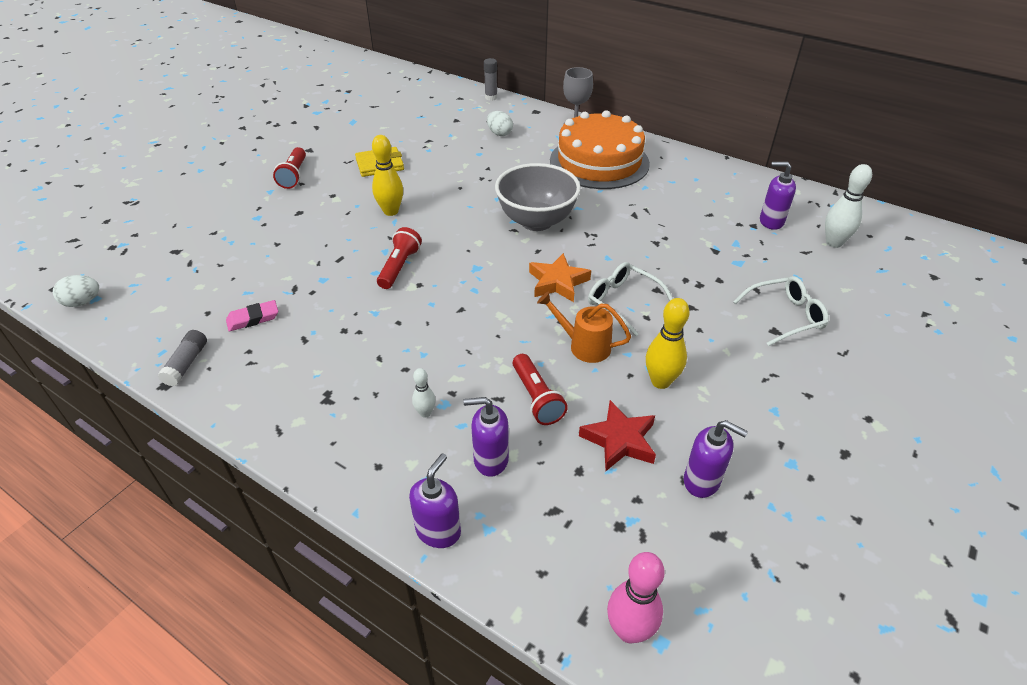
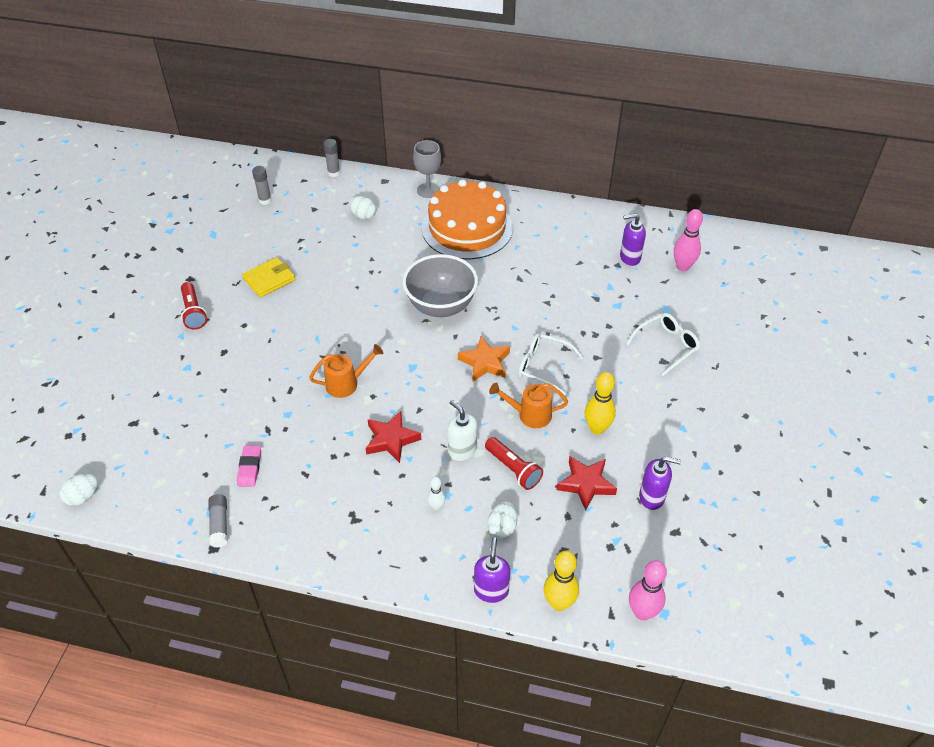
camera: 20 degrees left, 5 degrees up
pink eraser [226,300,278,331] -> pink eraser turned 45 degrees counterclockwise [237,446,261,487]
yellow bowling pin [372,135,403,216] -> yellow bowling pin moved to [544,551,579,611]
red flashlight [377,227,422,289] -> orange watering can [309,344,383,398]
purple soap dispenser [463,397,509,477] -> white egg [487,502,517,539]
white bowling pin [825,164,872,248] -> pink bowling pin [674,209,703,271]
none -> grey glue stick [252,166,272,205]
none -> red star [365,411,421,463]
none -> white soap dispenser [448,400,477,461]

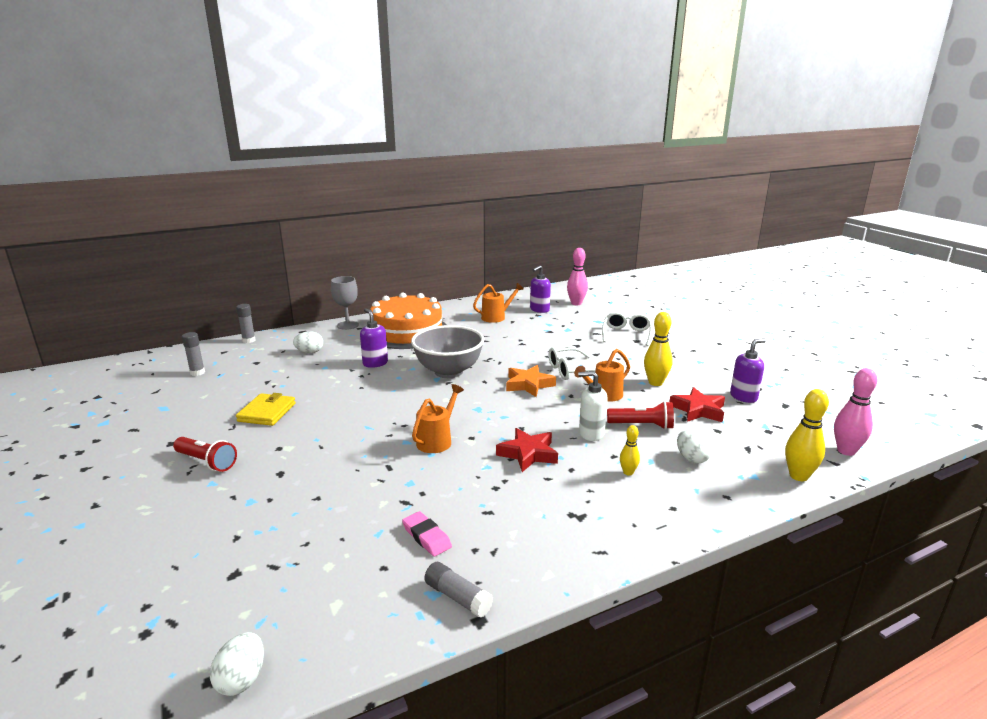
camera: 40 degrees left, 25 degrees down
white bowling pin [427,477,446,511] -> yellow bowling pin [620,425,640,476]
purple soap dispenser [474,537,510,603] -> purple soap dispenser moved to [360,308,388,368]
none -> orange watering can [473,283,523,323]

